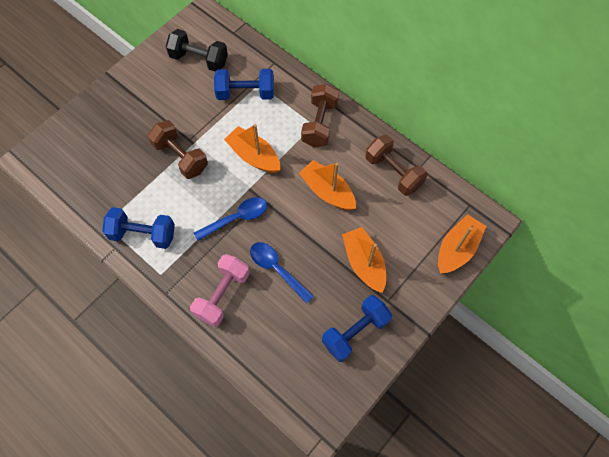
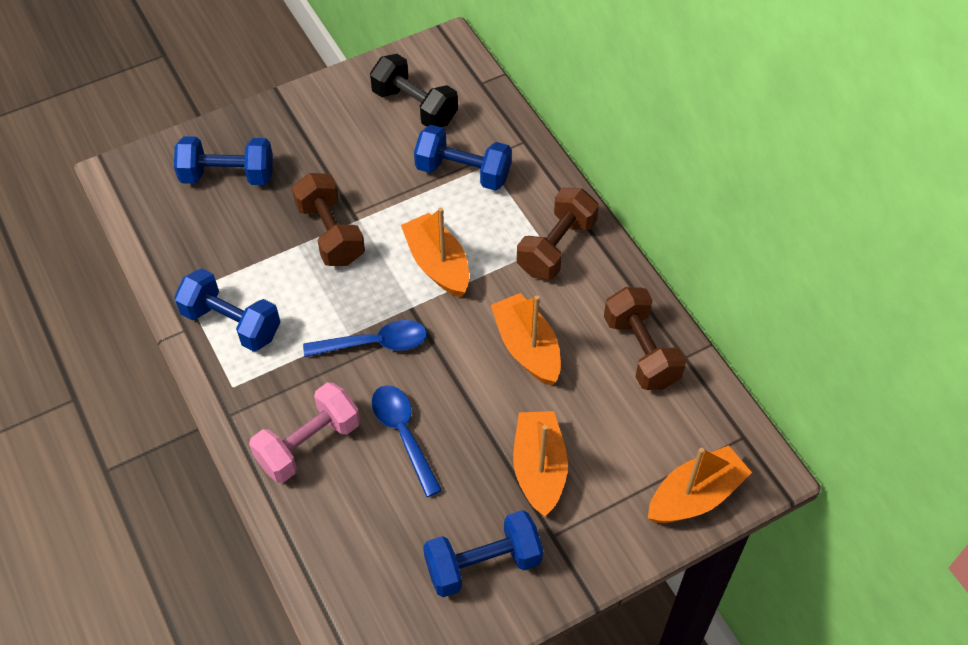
camera: 20 degrees right, 10 degrees down
none -> blue dumbbell [174,136,273,185]

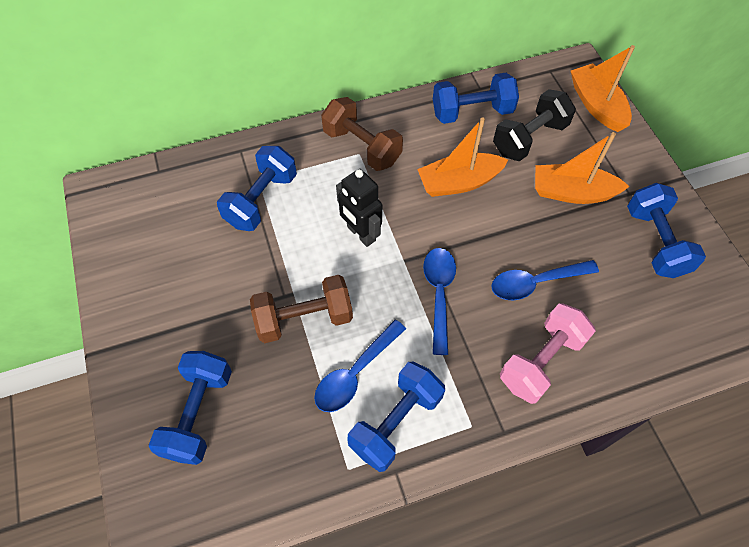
camera: 80 degrees left, 5 degrees up
pink dumbbell [249,382,360,483] -> pink dumbbell turned 75 degrees clockwise [500,303,596,404]
black dumbbell [370,54,458,127] -> black dumbbell moved to [493,89,576,161]
orange boat [401,208,469,298] -> black robot [336,169,382,247]
brown dumbbell [604,287,686,390] -> blue dumbbell [433,73,519,124]
none -> blue spoon [314,320,406,412]

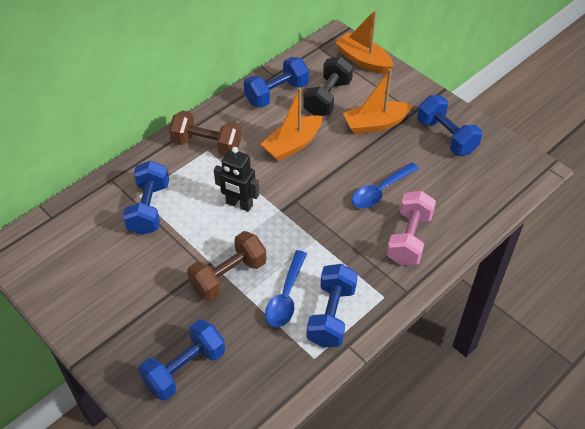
camera: 25 degrees left, 10 degrees down
blue dumbbell [149,351,232,465] -> blue dumbbell turned 60 degrees clockwise [139,319,225,401]
blue spoon [423,248,456,355] -> none

